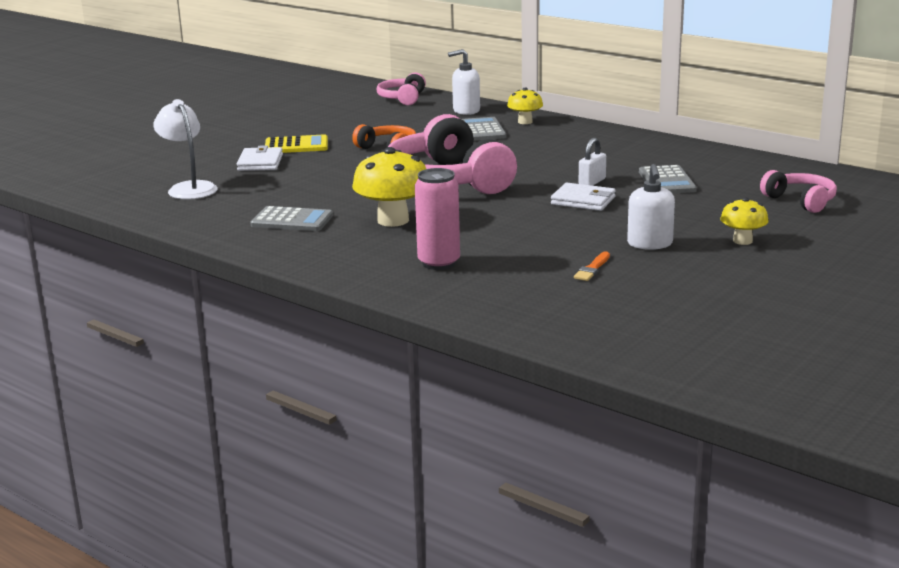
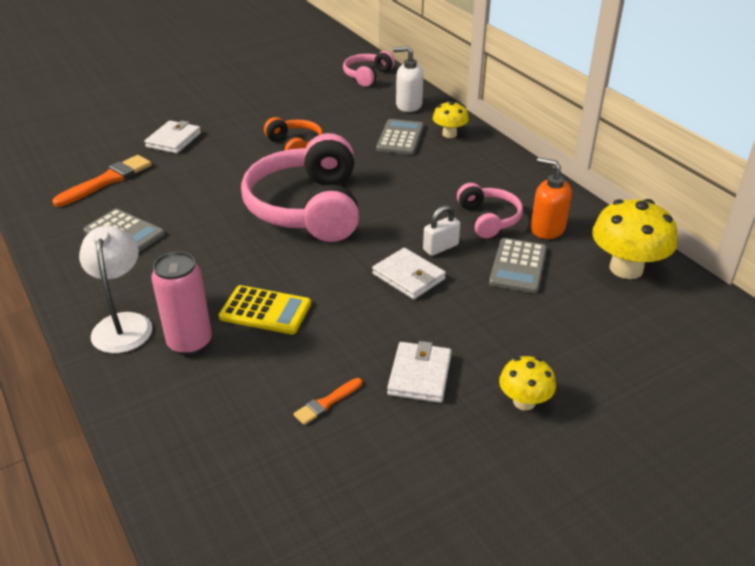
camera: 20 degrees right, 15 degrees up
white lamp [154,99,218,200] -> white lamp moved to [79,226,152,353]
yellow calculator [265,134,328,153] -> yellow calculator moved to [219,285,311,335]
yellow mushroom [352,147,426,227] -> yellow mushroom moved to [592,199,677,279]
white soap dispenser [627,164,675,250] -> white wallet [387,341,451,403]
pink headphones [760,170,837,213] -> pink headphones moved to [457,183,523,238]
none -> orange brush [52,155,152,207]
none -> orange soap dispenser [531,158,572,239]

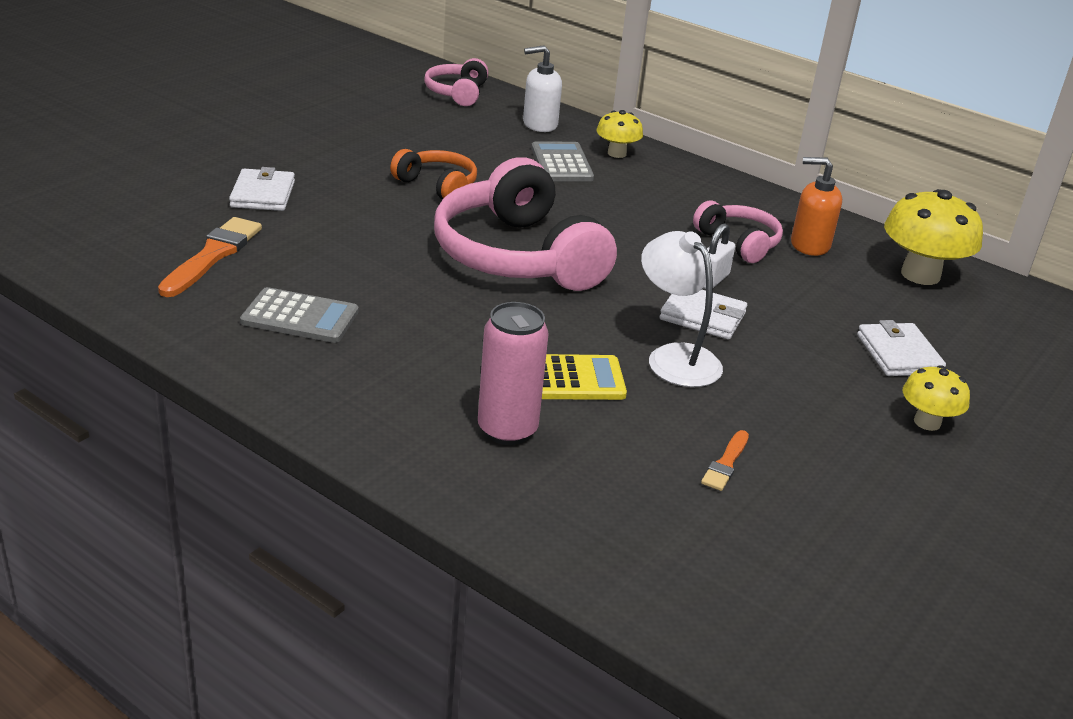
camera: 25 degrees left, 5 degrees down
white lamp [79,226,152,353] -> white lamp moved to [641,231,723,387]
white wallet [387,341,451,403] -> white wallet moved to [857,320,946,376]
grey calculator [489,238,547,293] -> none

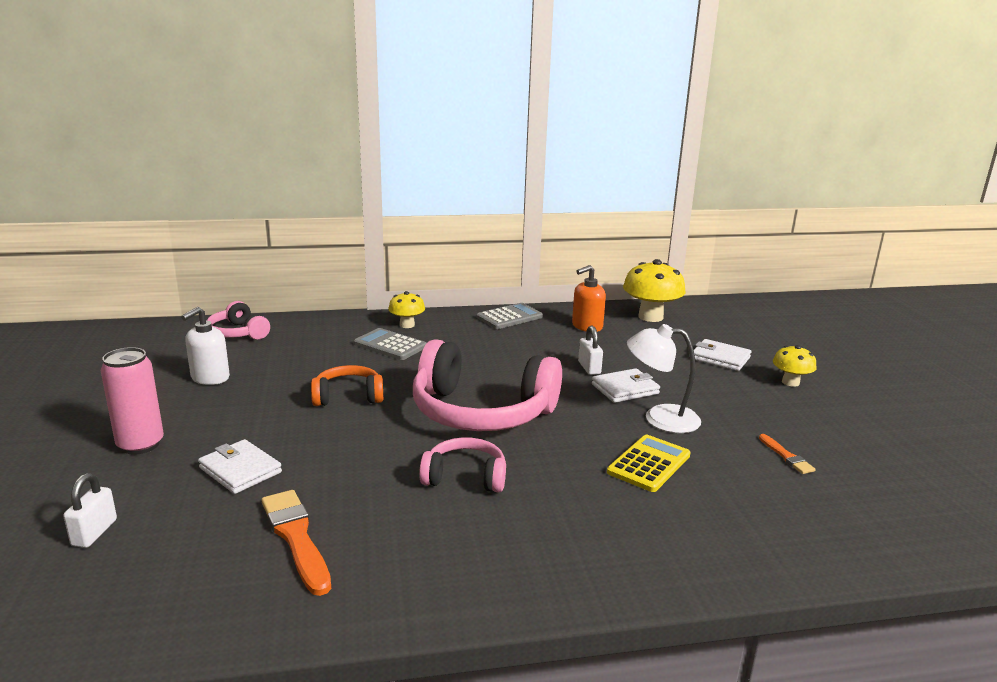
camera: 45 degrees left, 10 degrees down
grey calculator [240,287,359,343] -> grey calculator moved to [476,303,543,329]
pink can [478,302,549,445] -> pink can moved to [100,347,164,455]
white soap dispenser [523,45,562,132] -> white soap dispenser moved to [181,307,230,385]
pink headphones [693,201,783,263] -> pink headphones moved to [419,437,506,493]
none -> white padlock [63,473,117,548]

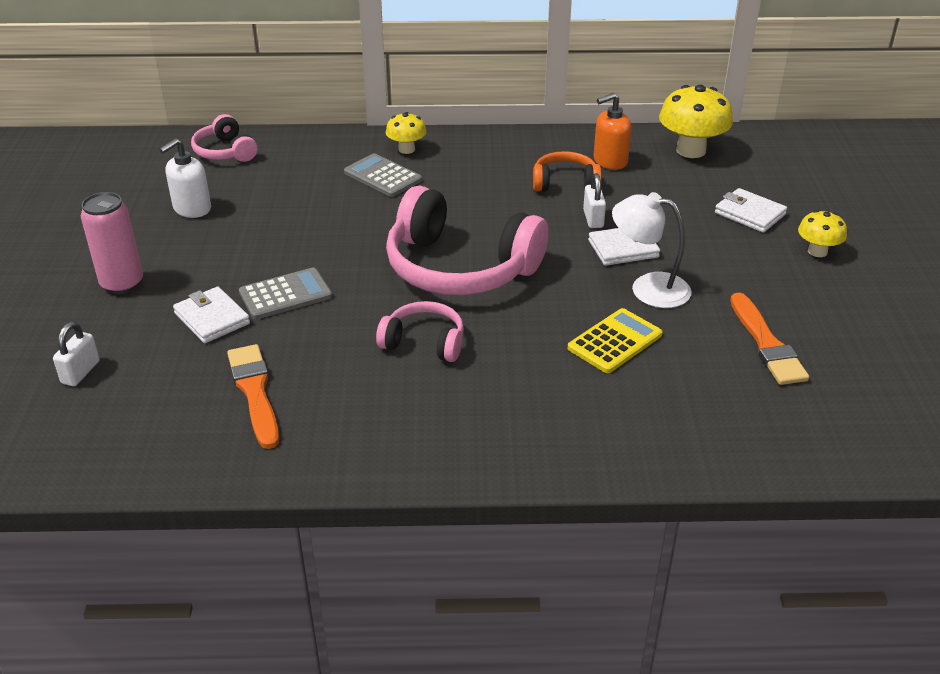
camera: 10 degrees right, 15 degrees up
orange headphones [311,365,383,406] -> orange headphones moved to [533,151,602,192]
grey calculator [476,303,543,329] -> grey calculator moved to [239,268,332,320]
orange brush [759,434,816,474] -> orange brush [730,292,809,385], size x1.85

